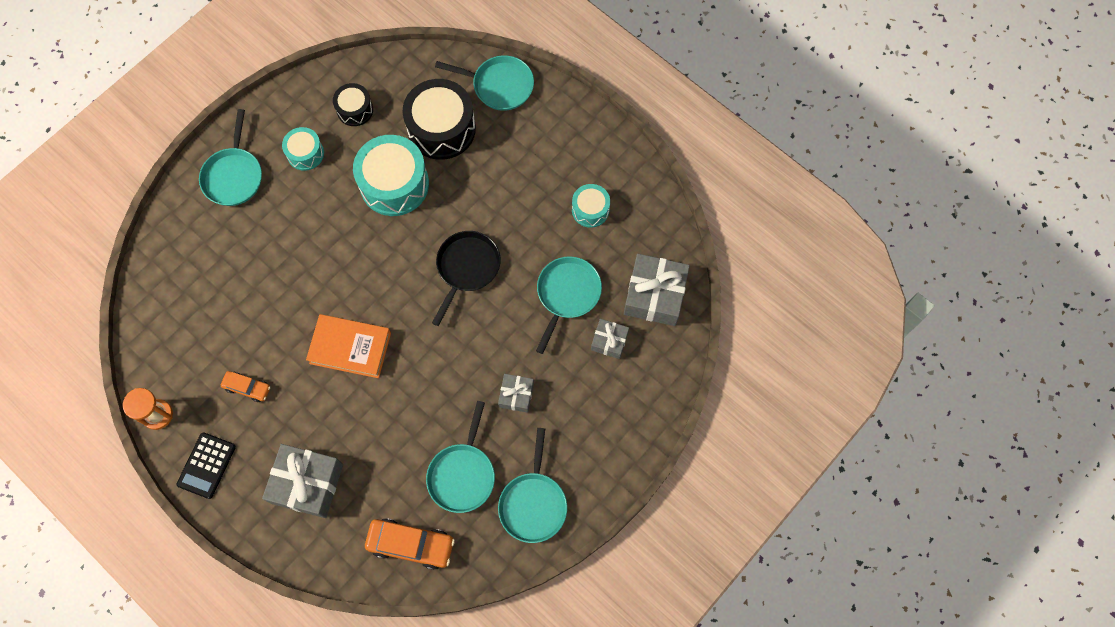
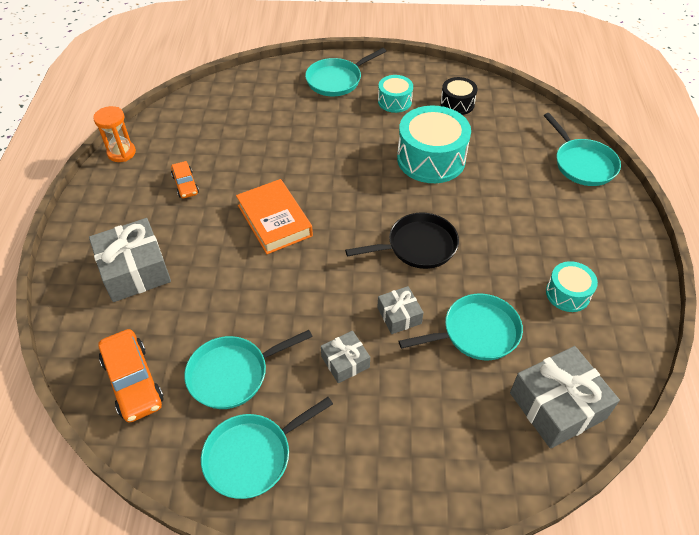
camera: 50 degrees right, 20 degrees down
black calculator [176,432,236,499] -> none
black drum [403,79,476,160] -> none
grey gift [591,319,629,359] -> grey gift moved to [377,286,424,334]

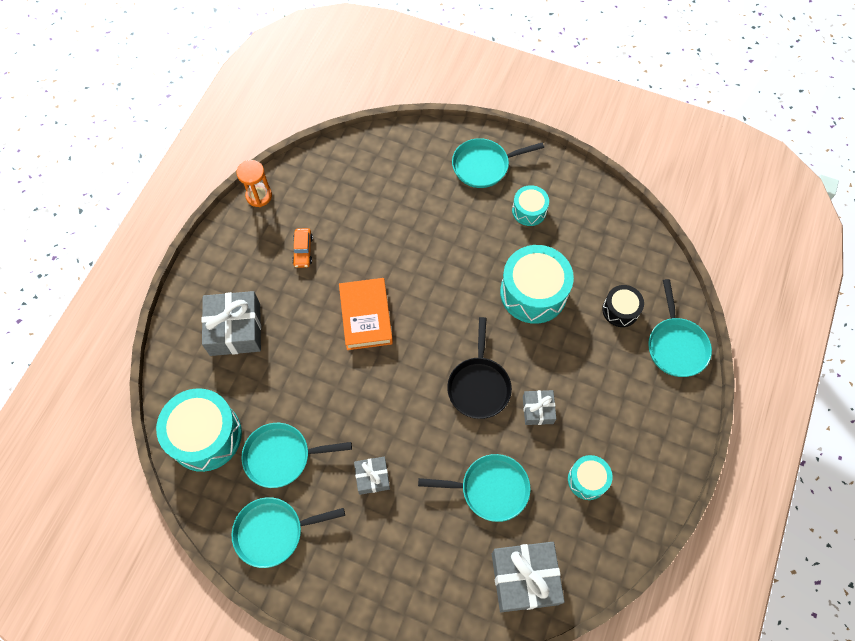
camera: 20 degrees right, 15 degrees up
orange car [99,329,164,423] -> turquoise drum [156,388,242,472]
black pan [345,213,459,269] -> black pan turned 90 degrees clockwise [447,317,512,419]
grey gift [377,286,424,334] -> grey gift moved to [523,390,556,425]
black drum [440,77,478,115] -> black drum moved to [602,285,644,327]

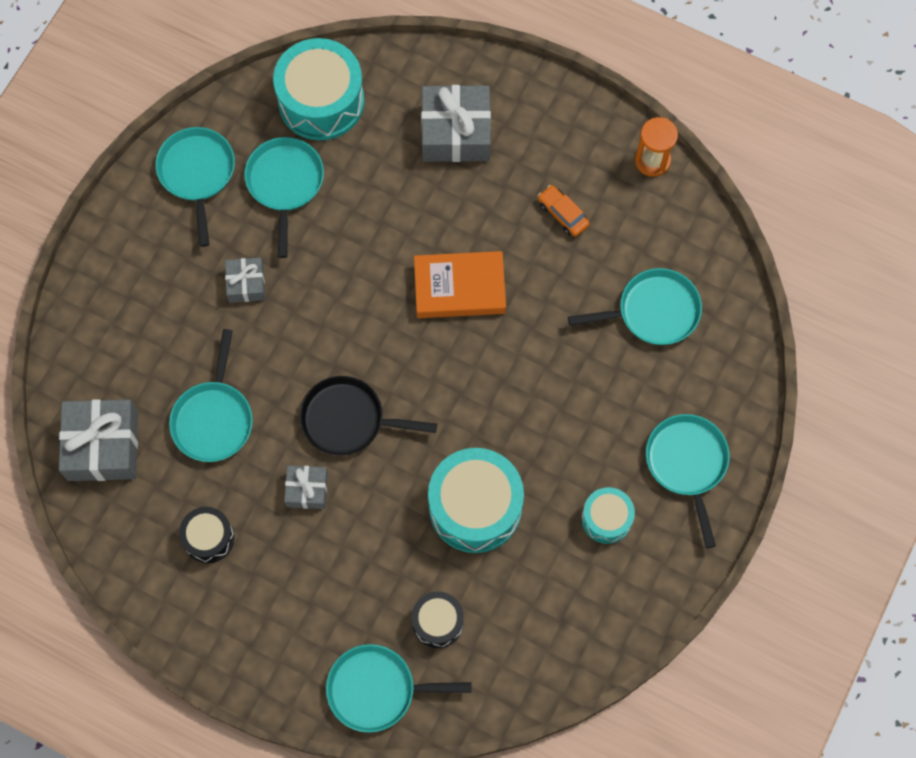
camera: 95 degrees right, 5 degrees up
orange car [292,228,313,268] -> orange car turned 45 degrees clockwise [538,185,590,237]
turquoise drum [568,455,612,500] -> black drum [179,507,234,563]
none -> turquoise pan [568,268,702,345]

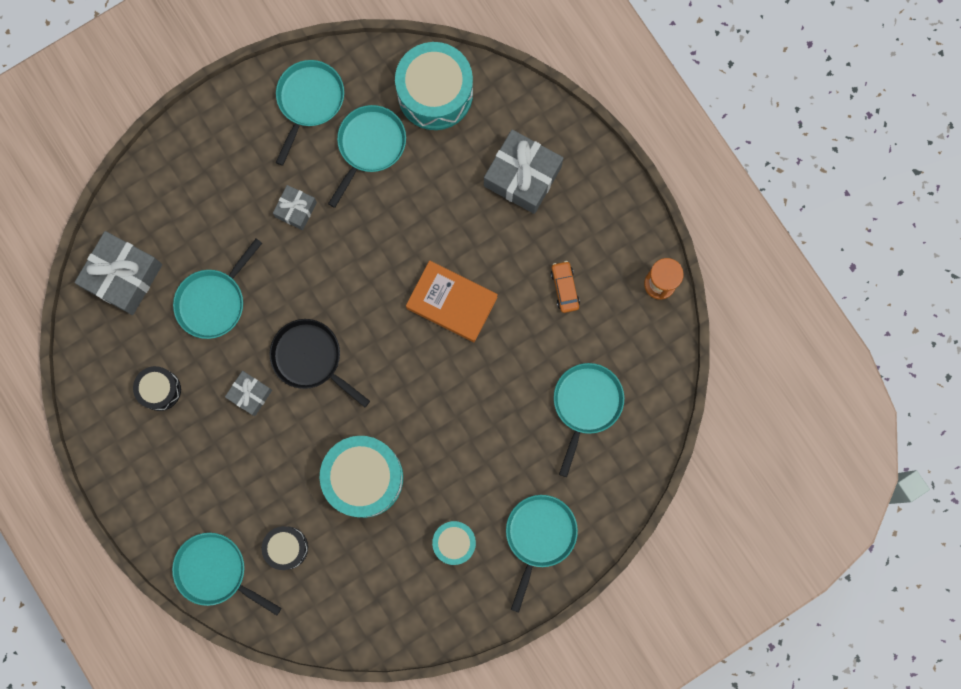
camera: 30 degrees right, 10 degrees up
turquoise pan [568,268,702,345] -> turquoise pan turned 90 degrees counterclockwise [554,363,624,477]

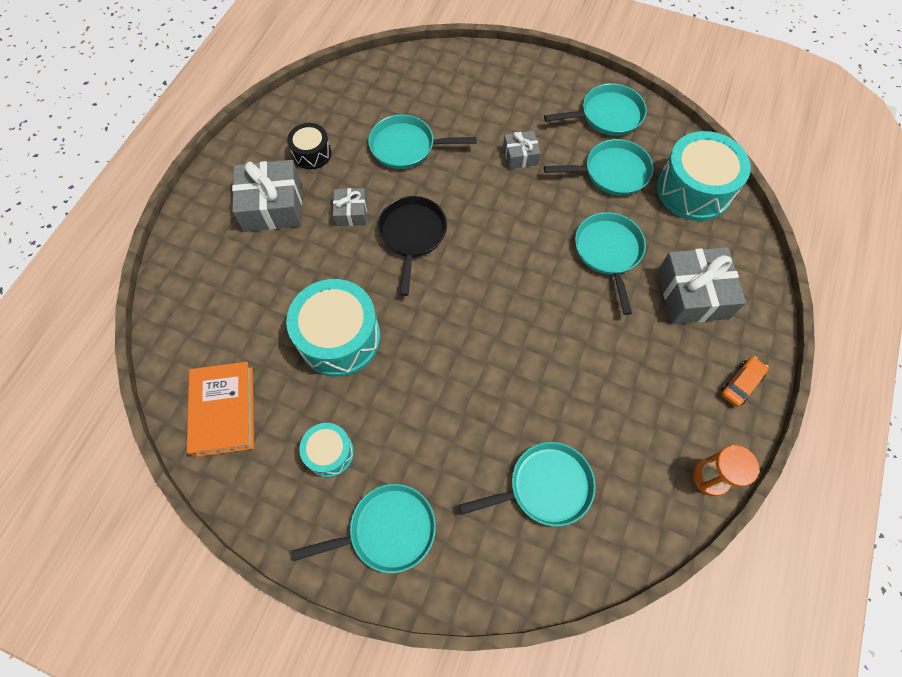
camera: 55 degrees right, 15 degrees down
grey gift [74,231,162,315] -> grey gift moved to [232,160,302,232]
turquoise pan [172,533,281,615] -> turquoise pan moved to [575,212,646,315]
black drum [262,526,308,570] -> none
orange book [406,260,498,342] -> orange book moved to [187,362,254,457]
orange car [551,261,580,313] -> orange car moved to [721,356,769,407]

